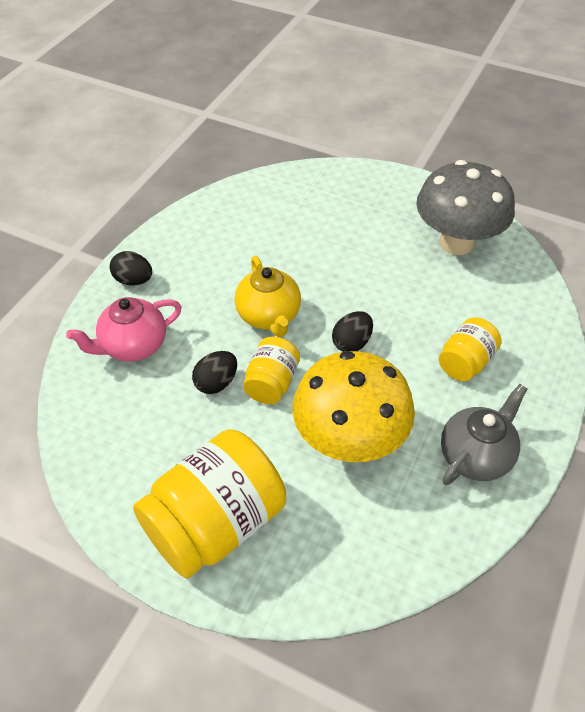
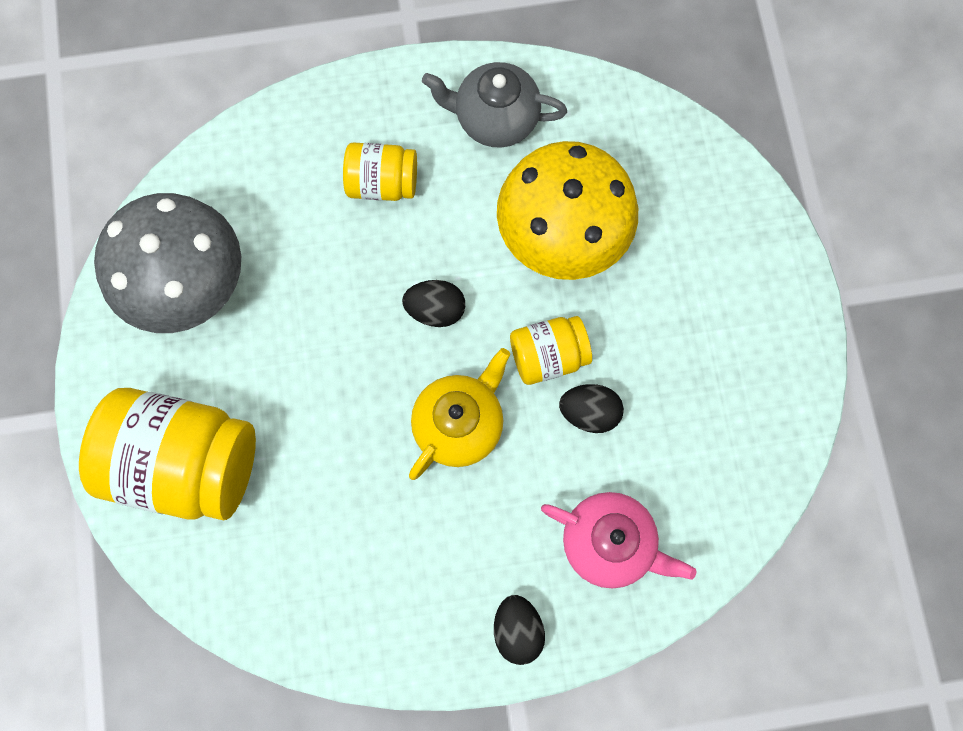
camera: 125 degrees left, 25 degrees up
yellow jar [133,429,286,578] -> yellow jar moved to [79,388,256,520]

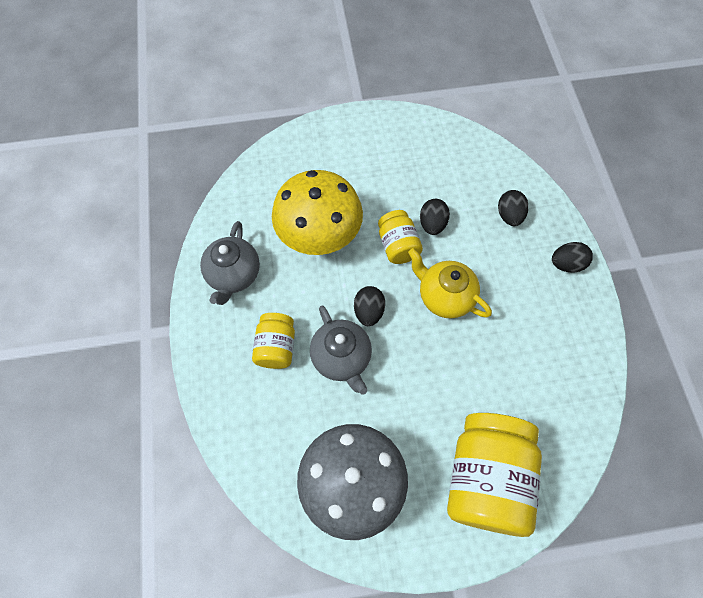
camera: 90 degrees left, 10 degrees down
pink teapot [541,492,696,589] -> black egg [498,190,528,226]
none -> grey teapot [310,306,372,395]

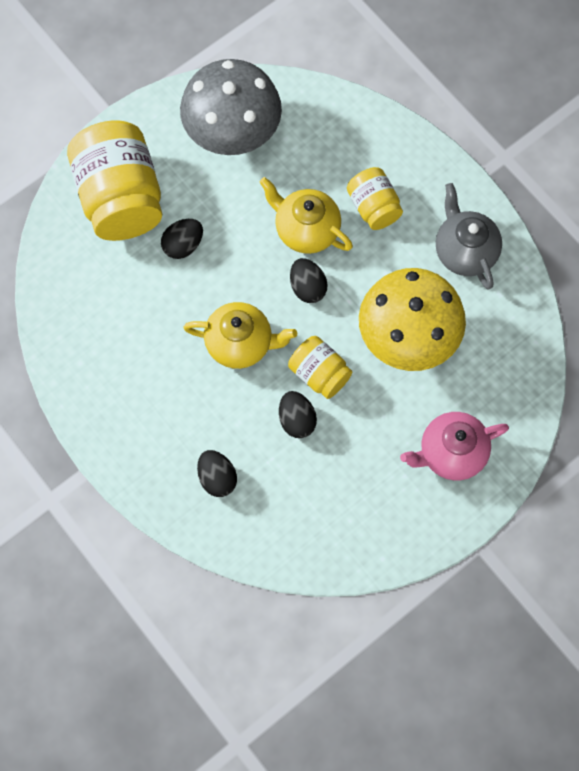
camera: 150 degrees right, 5 degrees up
grey teapot [310,306,372,395] -> yellow teapot [259,177,353,254]
black egg [552,242,593,273] -> black egg moved to [161,219,203,259]
none -> pink teapot [400,412,509,480]

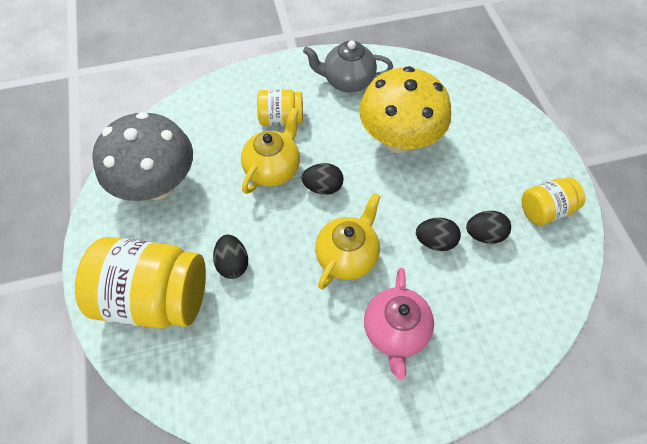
camera: 65 degrees left, 10 degrees down
black egg [197,450,237,497] -> black egg moved to [466,211,511,244]
yellow teapot [259,177,353,254] -> yellow teapot turned 150 degrees clockwise [241,108,300,194]
yellow jar [288,336,352,399] -> yellow jar moved to [522,177,585,225]
pink teapot [400,412,509,480] -> pink teapot moved to [364,268,434,380]

